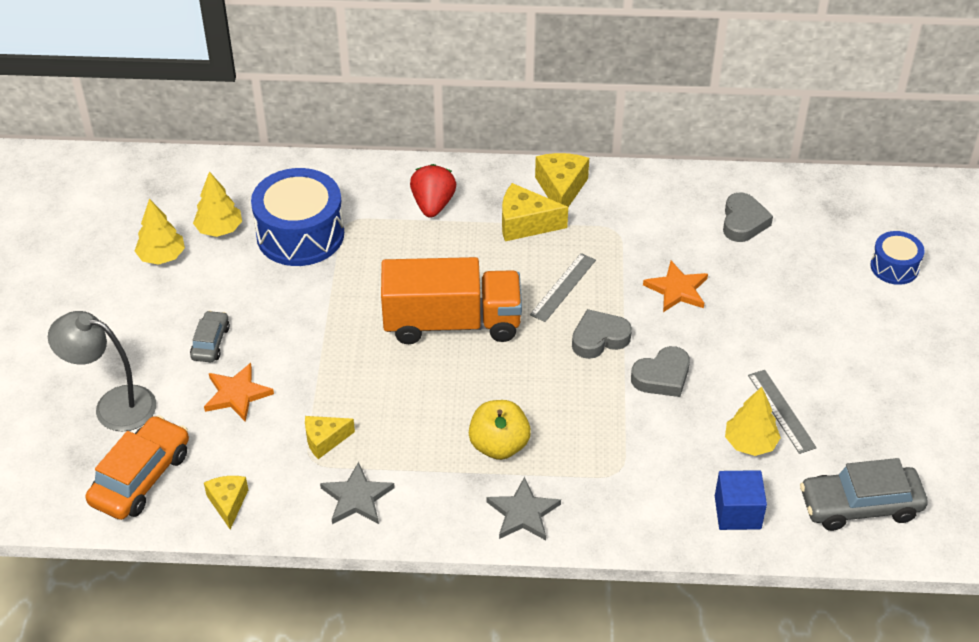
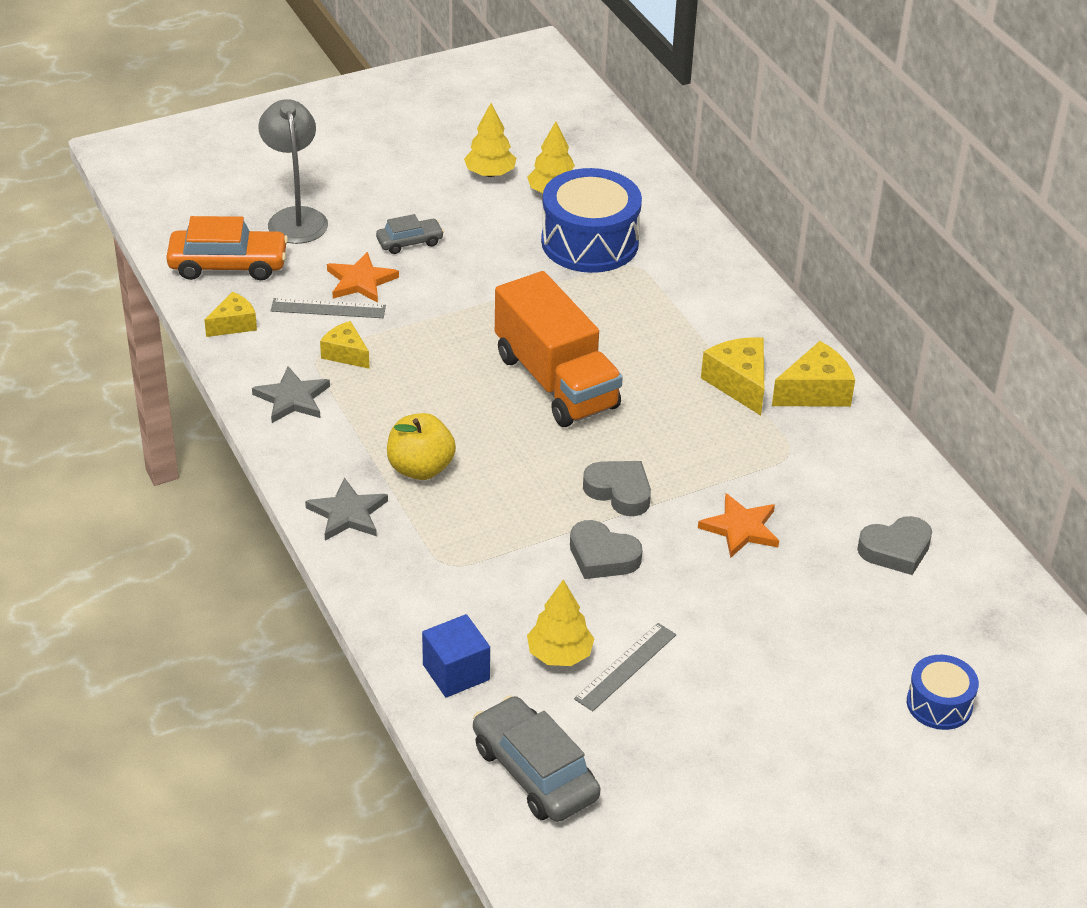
camera: 60 degrees right, 5 degrees down
red strawberry [410,164,456,218] -> none
grey ruler [530,253,596,322] -> grey ruler moved to [271,298,386,318]

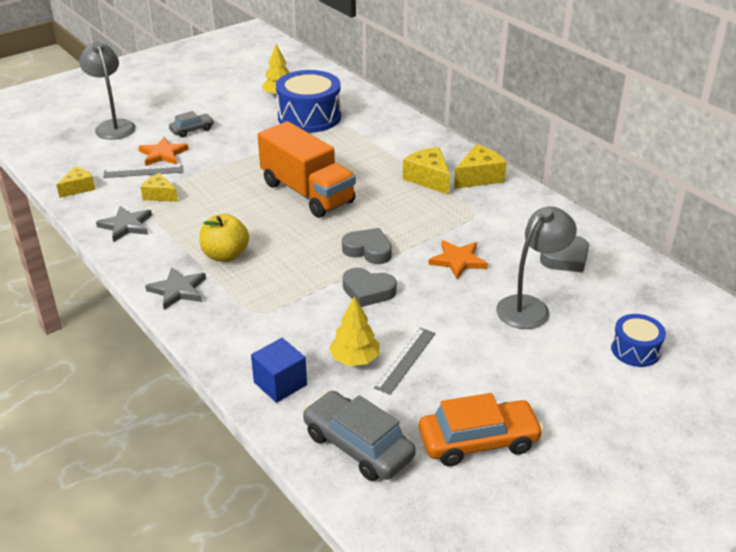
camera: 10 degrees left, 5 degrees down
orange car [166,216,288,280] -> orange car moved to [419,393,544,466]
yellow tree [464,103,516,177] -> none
none -> grey lamp [496,206,577,329]

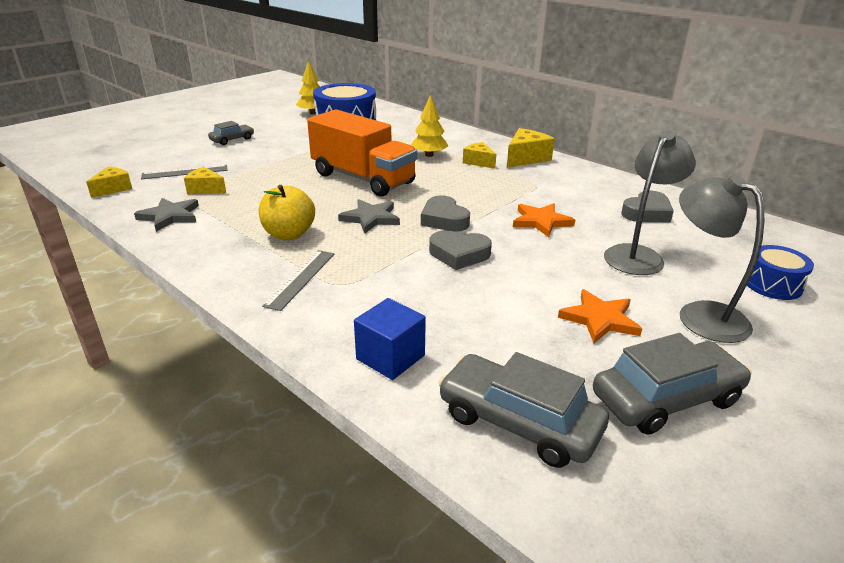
camera: 10 degrees left, 5 degrees down
grey lamp [79,42,136,140] -> grey lamp moved to [679,175,764,343]
orange star [138,137,189,166] -> orange star moved to [558,289,642,343]
grey star [145,267,206,310] -> grey star moved to [338,199,400,233]
yellow tree [329,296,379,366] -> yellow tree moved to [411,94,448,157]
grey heart [342,228,392,264] -> grey heart turned 135 degrees counterclockwise [421,195,470,232]
grey ruler [374,328,436,395] -> grey ruler moved to [262,250,334,311]
yellow cheese [403,147,450,195] -> yellow cheese [463,142,496,169], size x0.66
orange car [419,393,544,466] -> grey car [593,333,752,435]

